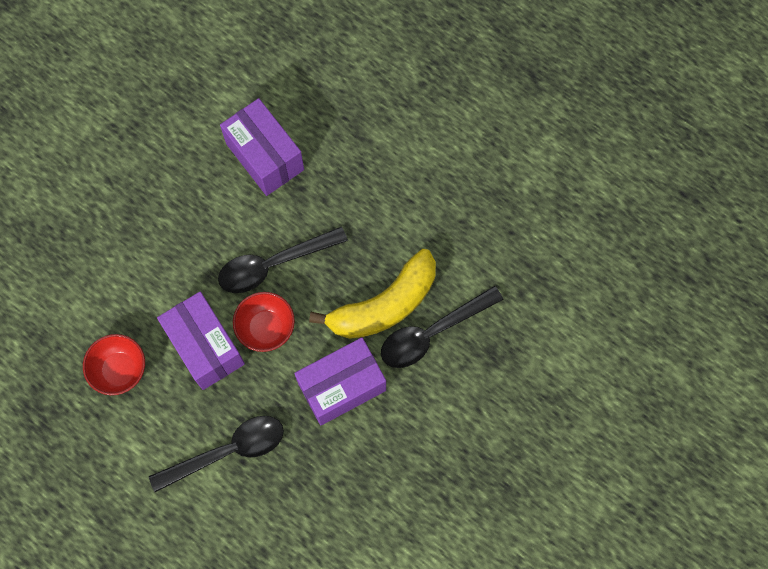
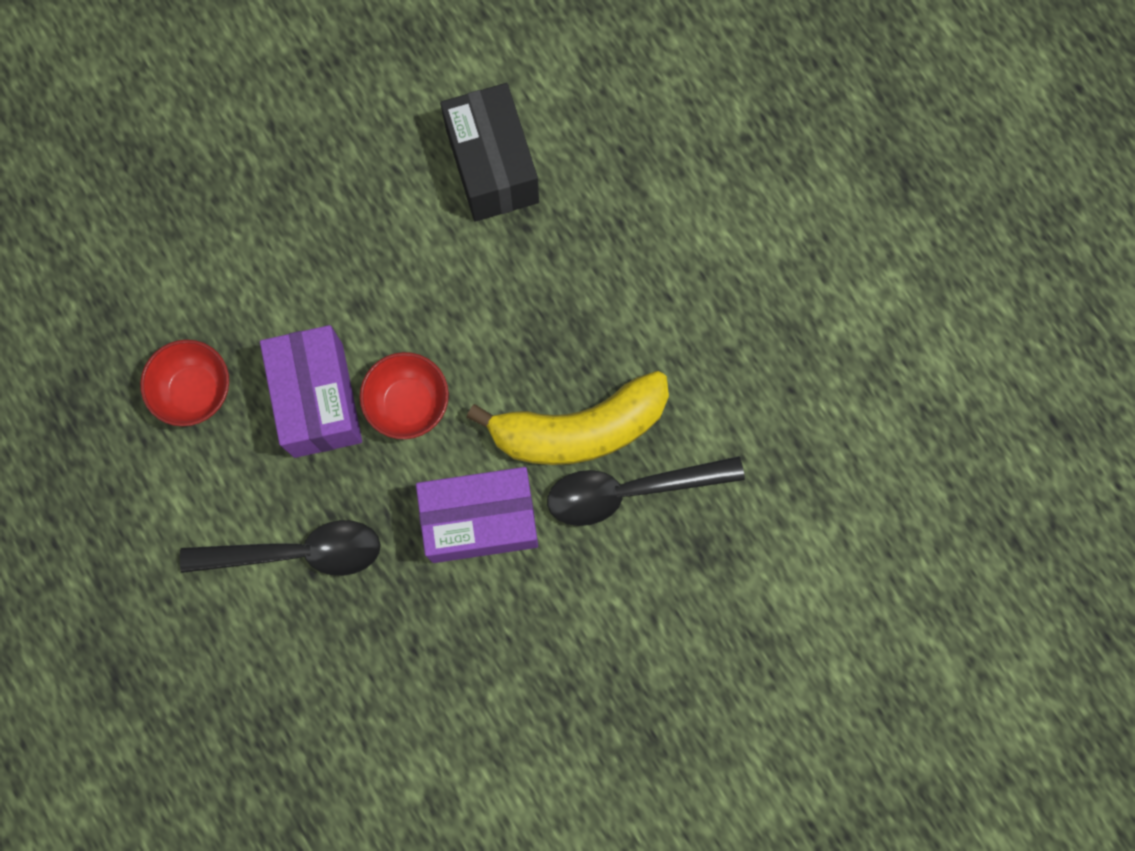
camera: 20 degrees right, 5 degrees up
black spoon [218,227,348,293] -> none
purple box [220,98,304,196] -> black box [440,83,539,222]

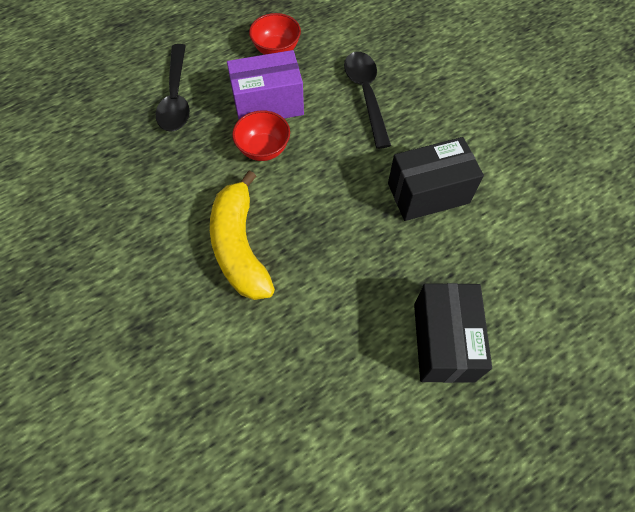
camera: 90 degrees right, 15 degrees down
purple box [416,467,538,563] -> none
black spoon [547,456,745,526] -> black spoon moved to [344,52,391,149]
none -> black box [414,283,492,383]

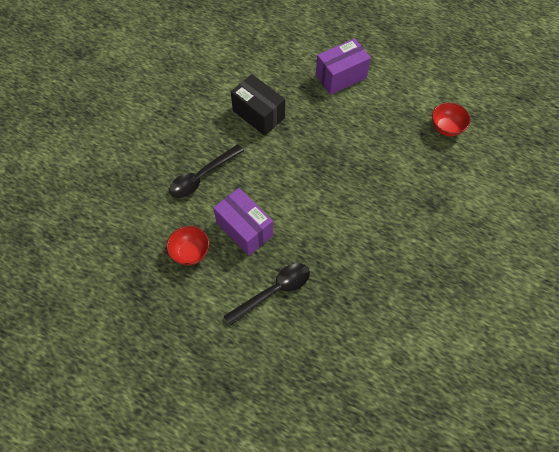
camera: 120 degrees left, 0 degrees up
yellow banana [210,170,275,300] -> none
red bowl [232,110,290,161] -> red bowl moved to [432,102,470,136]
black box [414,283,492,383] -> purple box [316,38,371,95]

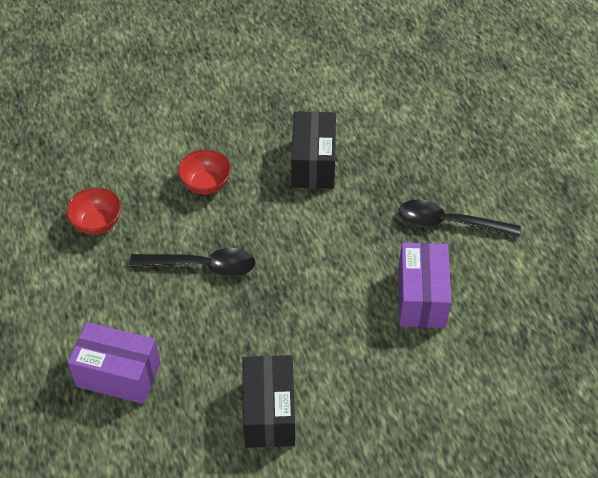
camera: 135 degrees left, 10 degrees down
red bowl [167,226,209,265] -> red bowl moved to [178,149,231,195]
black spoon [169,144,244,198] -> black spoon moved to [129,248,255,277]
none -> black box [291,111,336,189]

